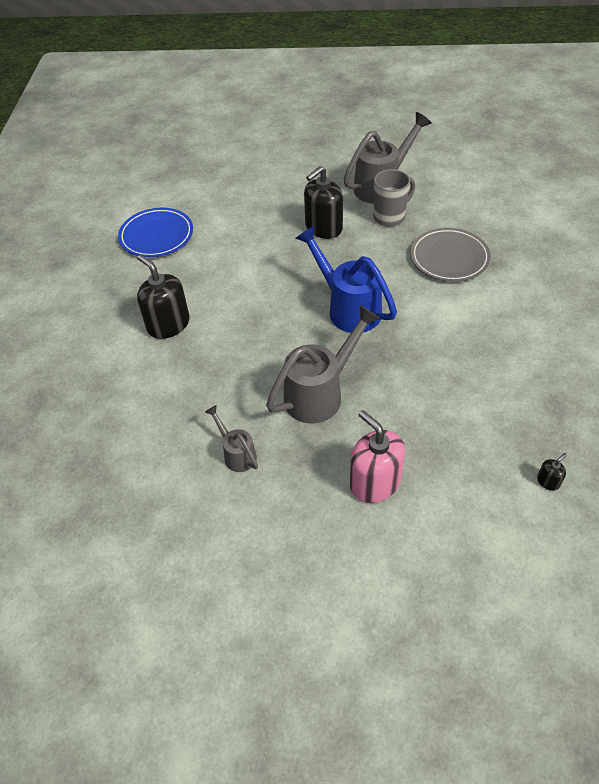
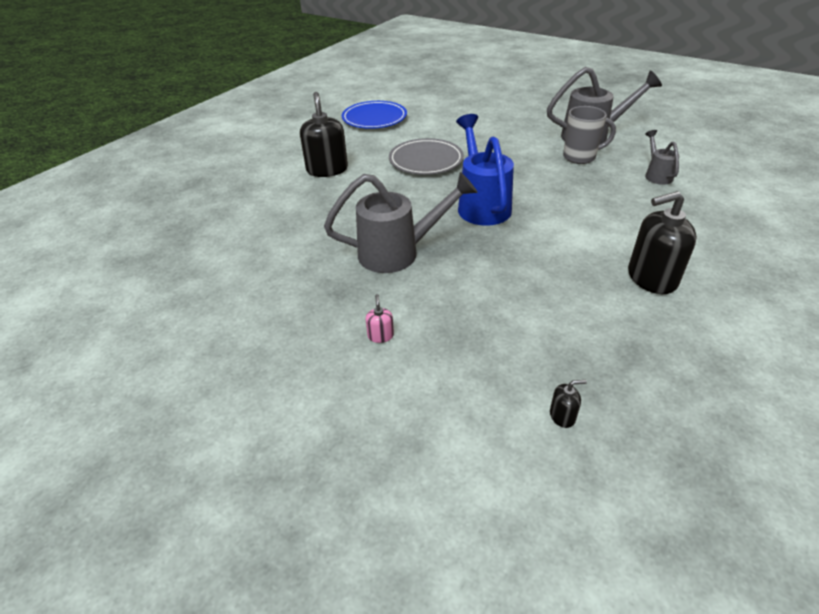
camera: 30 degrees right, 10 degrees down
grey watering can [205,405,258,472] -> grey watering can moved to [645,130,679,185]
black soap dispenser [304,166,343,239] -> black soap dispenser moved to [628,191,697,294]
pink soap dispenser [350,410,405,503] -> pink soap dispenser [366,294,394,343], size x0.43
grey plate [410,228,491,282] -> grey plate moved to [389,138,464,175]

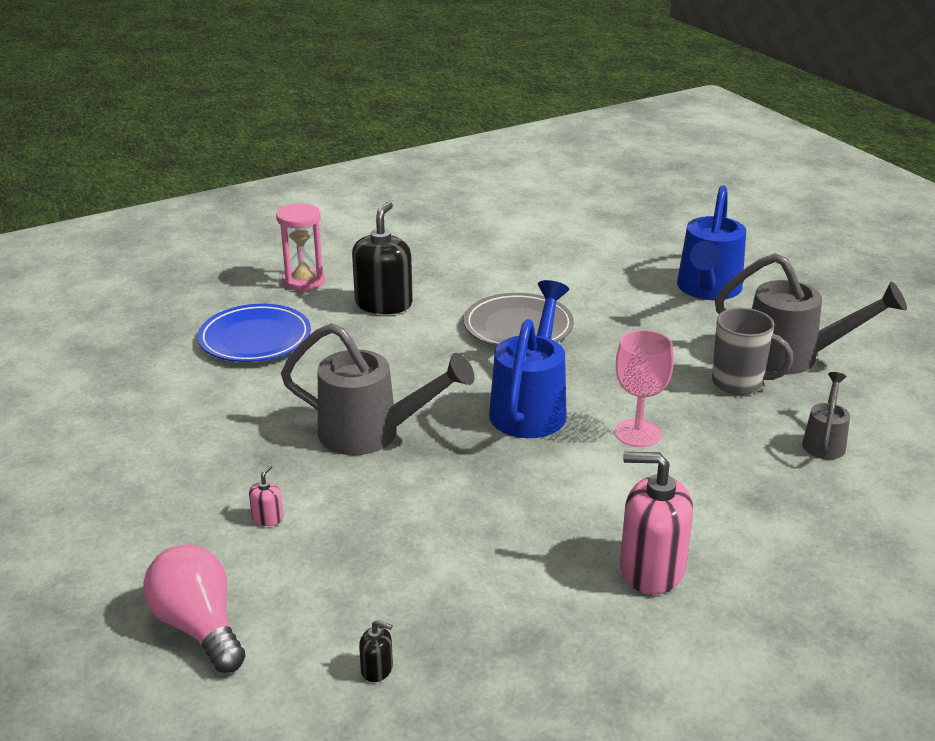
camera: 25 degrees right, 10 degrees down
blue plate [342,101,407,129] -> blue plate moved to [198,304,311,362]
black soap dispenser [628,191,697,294] -> pink soap dispenser [620,452,693,595]
none -> pink light bulb [143,545,246,673]
none -> pink hourglass [276,203,325,291]
none -> pink goblet [615,330,674,447]
none -> blue watering can [677,185,746,300]

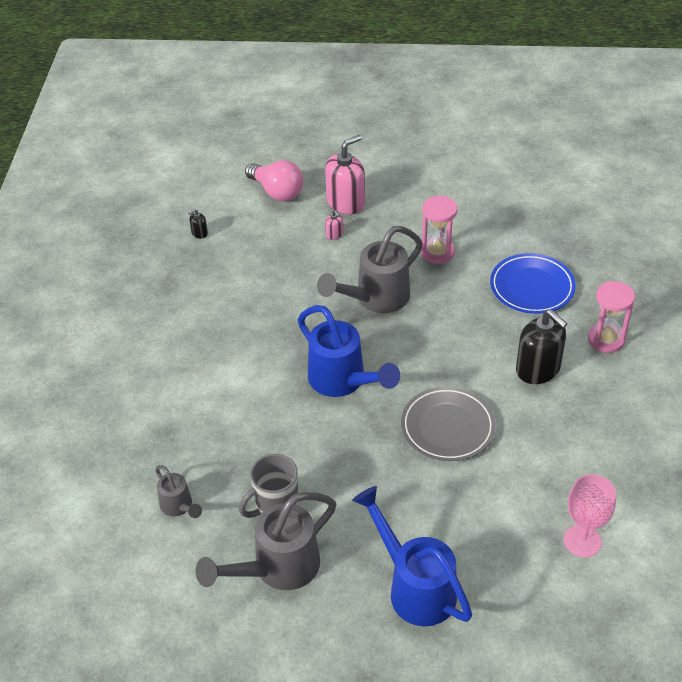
camera: 125 degrees right, 15 degrees up
pink light bulb [143,545,246,673] -> pink light bulb turned 45 degrees clockwise [245,160,304,201]
pink goblet [615,330,674,447] -> pink goblet moved to [564,474,616,557]
pink soap dispenser [620,452,693,595] -> pink soap dispenser moved to [325,135,365,214]
none -> pink hourglass [421,196,458,264]

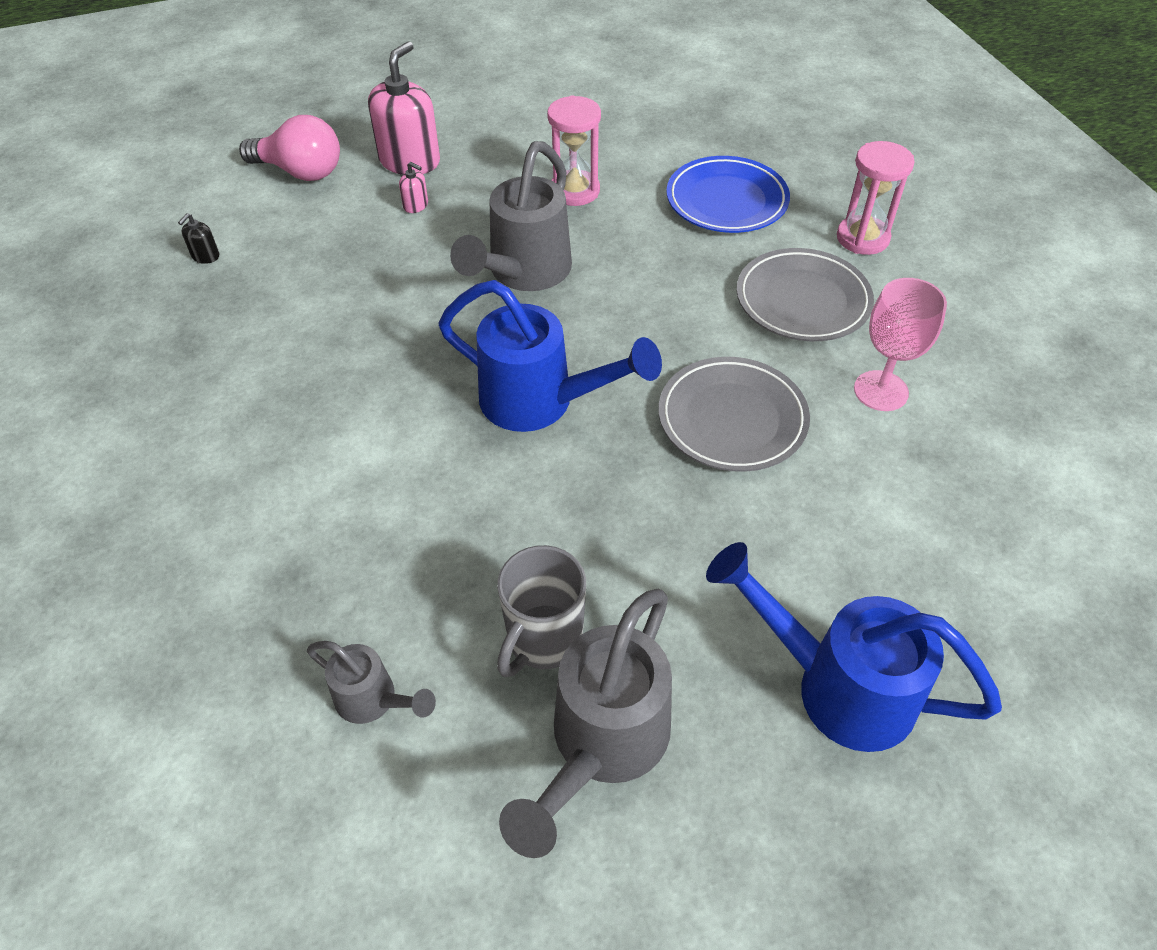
camera: 25 degrees left, 5 degrees up
black soap dispenser [516,309,568,384] -> grey plate [737,248,874,341]
pink goblet [564,474,616,557] -> pink goblet moved to [854,278,947,411]

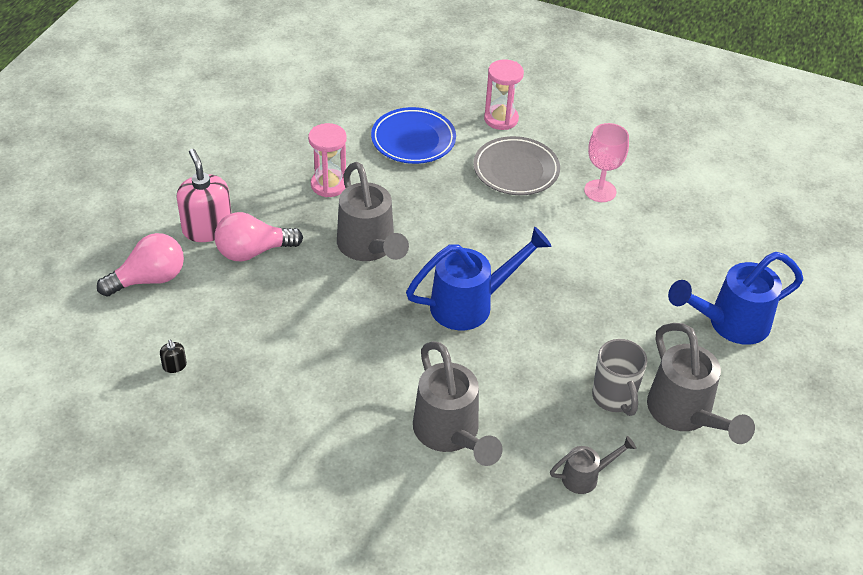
camera: 50 degrees left, 5 degrees down
pink soap dispenser [399,162,428,213] -> pink light bulb [214,212,303,261]
grey plate [658,357,810,472] -> none
none -> grey watering can [413,341,503,466]

